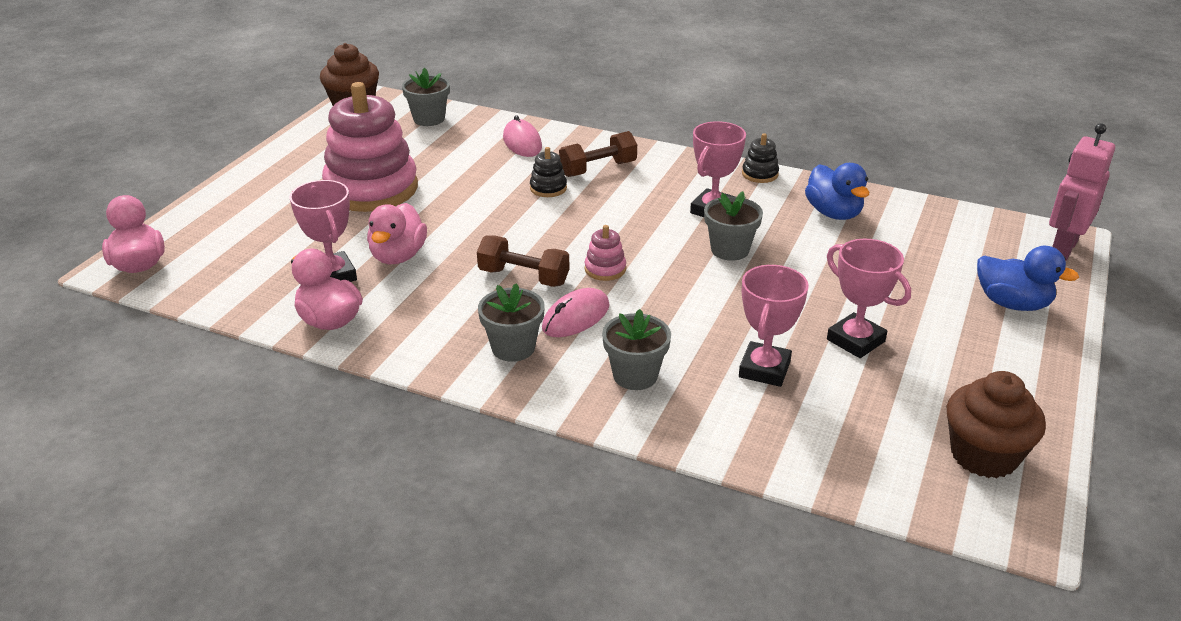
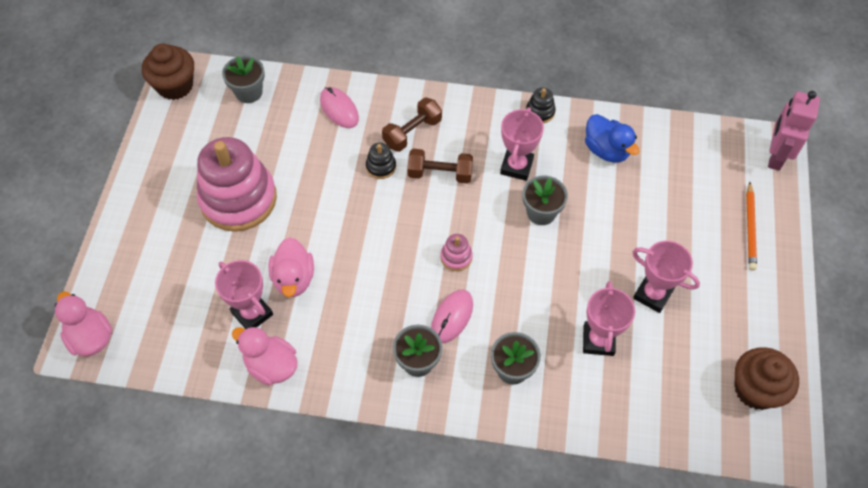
camera: 15 degrees left, 25 degrees up
brown dumbbell [477,235,569,287] -> brown dumbbell moved to [407,149,473,184]
blue duck [977,246,1079,311] -> orange pencil [746,182,757,270]

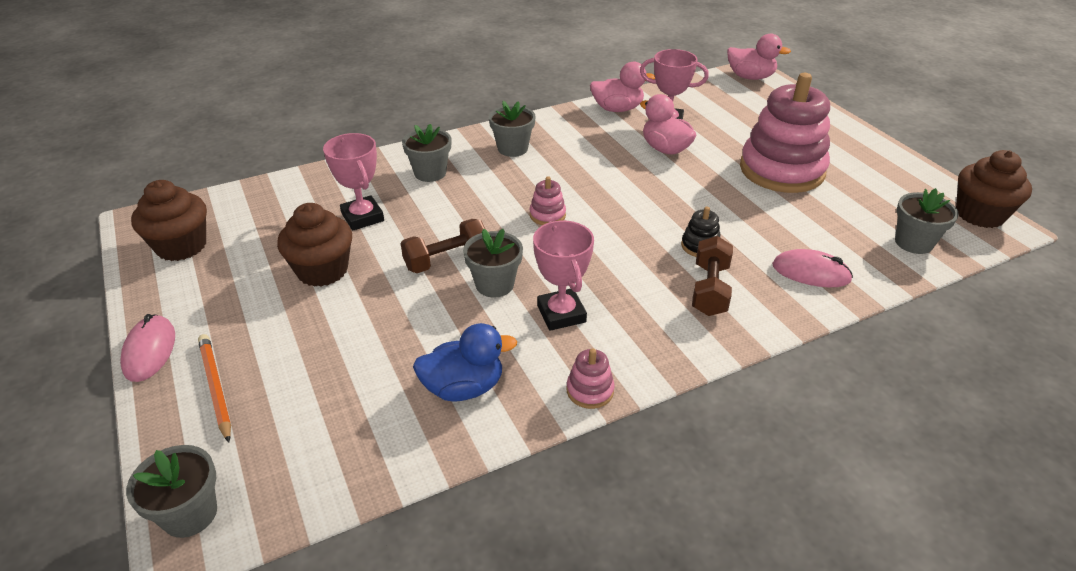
camera: 145 degrees right, 20 degrees down
brown dumbbell [407,149,473,184] -> brown dumbbell moved to [401,219,486,273]
pink mouse [431,289,473,343] -> pink mouse moved to [120,314,175,382]
black stacking toy [526,87,556,123] -> pink stacking toy [567,348,615,409]
blue duck [585,114,640,163] -> blue duck turned 150 degrees clockwise [413,323,517,402]
pink trophy [633,241,700,313] -> brown cupcake [277,203,352,287]
pink robot [768,91,820,171] -> grey flower pot [126,445,217,538]

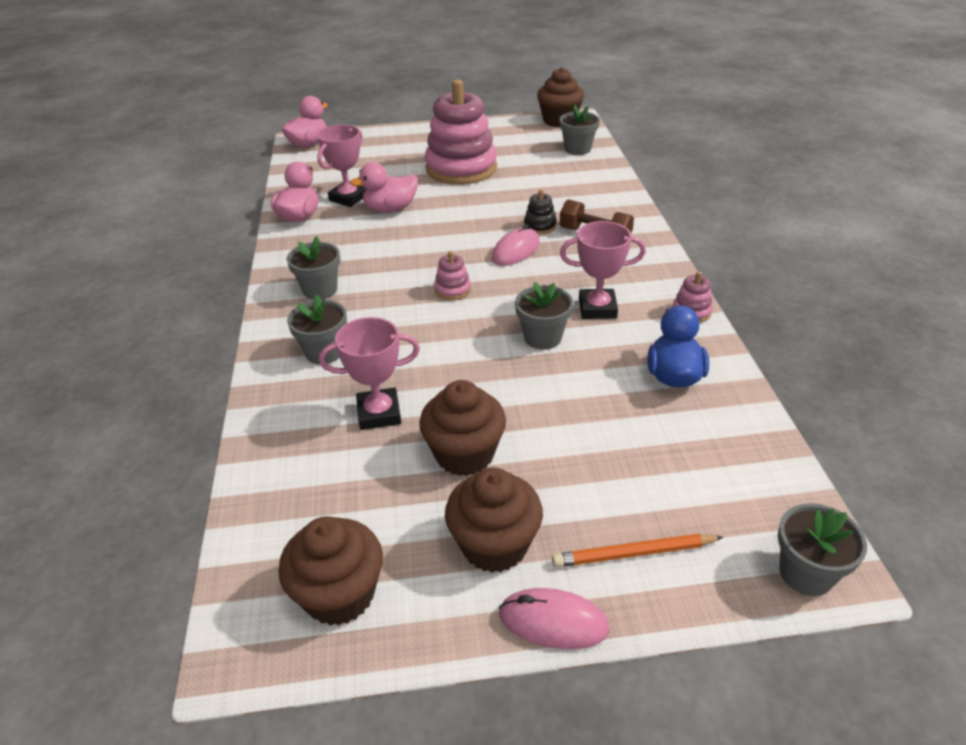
camera: 70 degrees left, 0 degrees up
brown dumbbell [401,219,486,273] -> none
pink mouse [772,249,853,287] -> pink mouse moved to [492,225,540,266]
none -> brown cupcake [445,468,543,573]

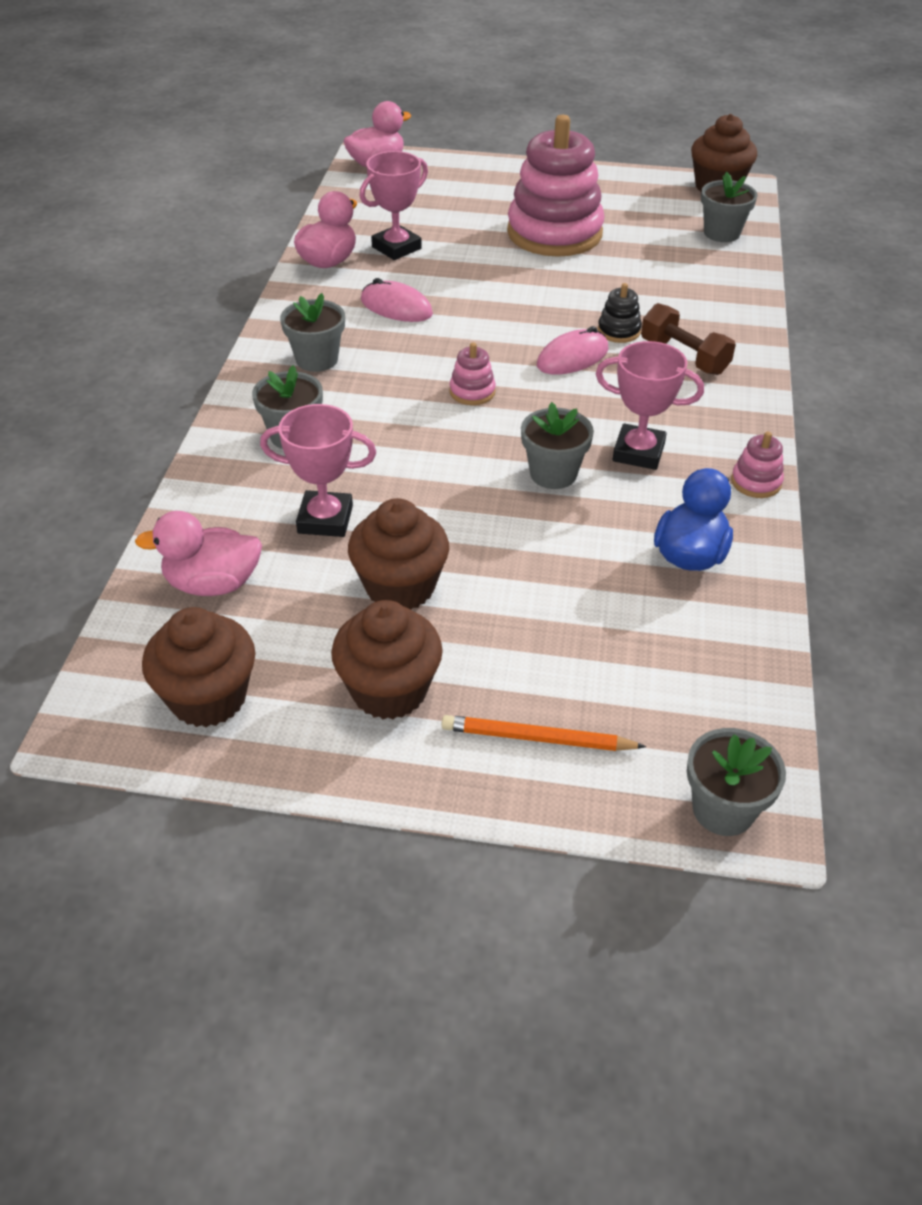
camera: 15 degrees right, 5 degrees up
pink duck [350,162,418,212] -> pink duck moved to [135,511,262,596]
pink mouse [499,588,610,649] -> pink mouse moved to [361,278,433,322]

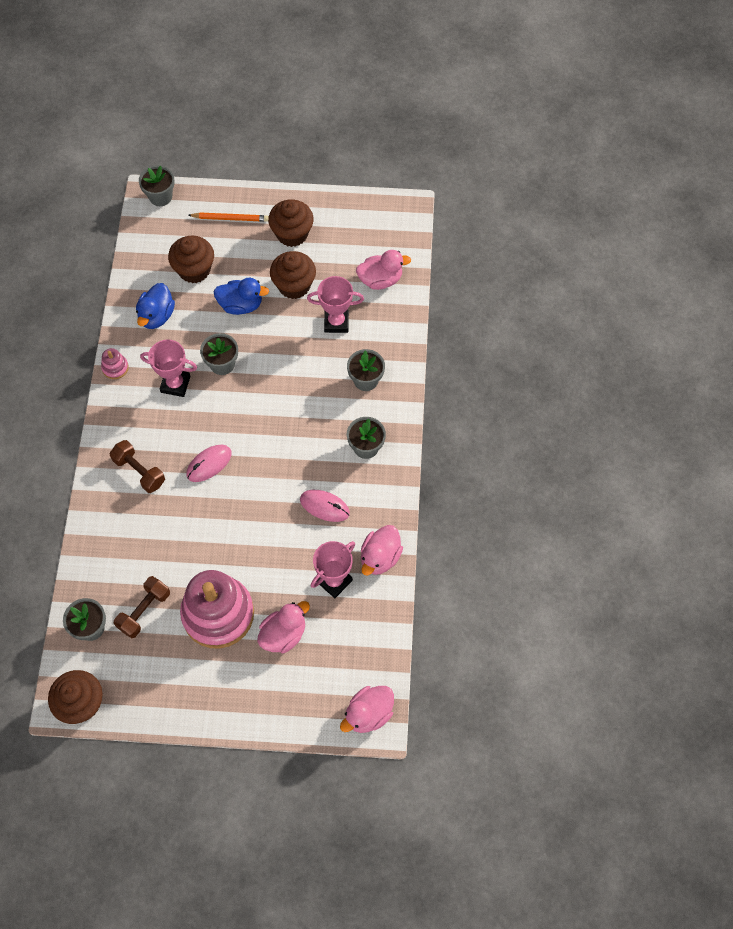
camera: 175 degrees right, 20 degrees up
brown cupcake [142,607,255,727] -> brown cupcake moved to [168,235,214,283]
pink stacking toy [449,342,496,405] -> none
black stacking toy [598,283,642,343] -> none
none -> brown dumbbell [114,576,170,638]
none -> blue duck [213,278,269,315]
none -> pink duck [257,601,310,653]

